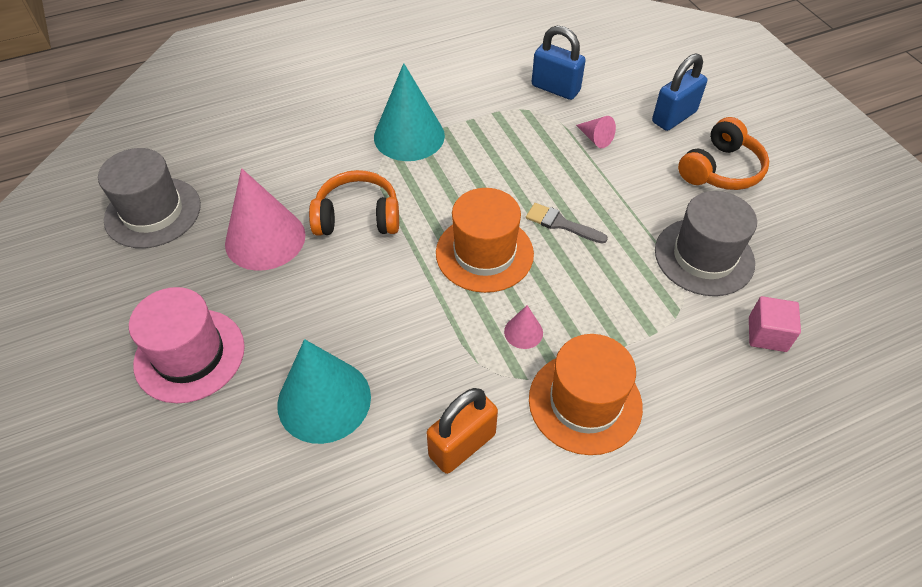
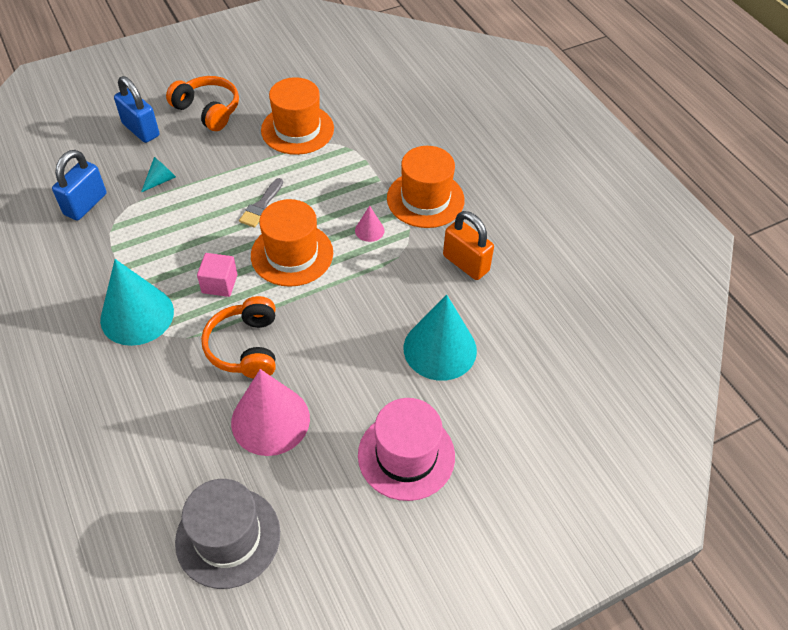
camera: 95 degrees left, 0 degrees up
pink cone [576,116,616,148] -> turquoise cone [141,157,176,192]
grey hat [655,191,757,296] -> orange hat [261,77,334,155]
pink cube [749,296,801,352] -> pink cube moved to [197,253,238,297]

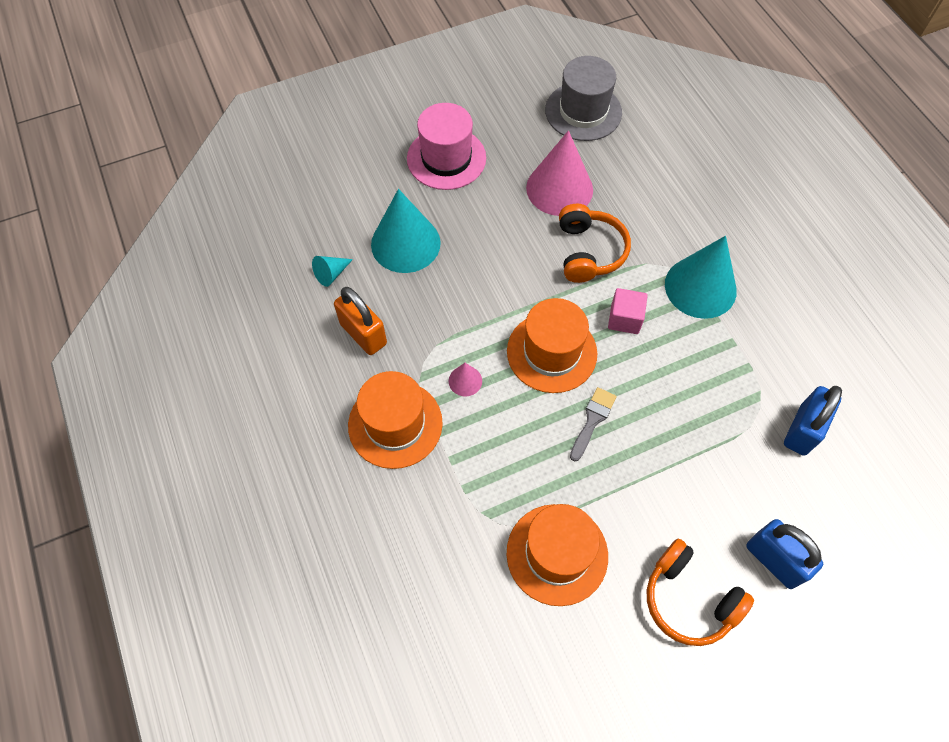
camera: 175 degrees left, 10 degrees up
turquoise cone [141,157,176,192] -> turquoise cone moved to [312,256,353,287]

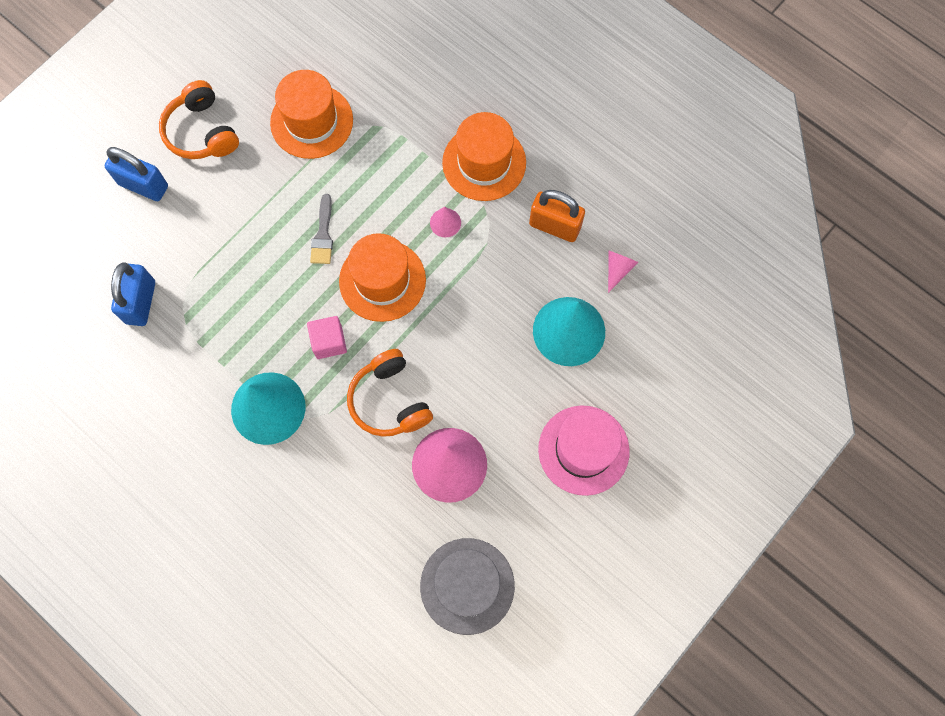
camera: 155 degrees right, 10 degrees up
turquoise cone [312,256,353,287] -> pink cone [608,251,638,293]
orange headphones [647,539,754,646] -> orange headphones turned 135 degrees counterclockwise [159,80,239,159]

